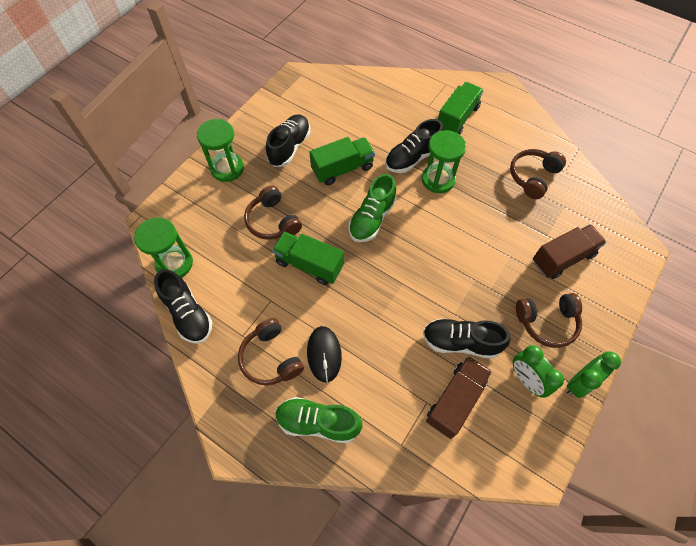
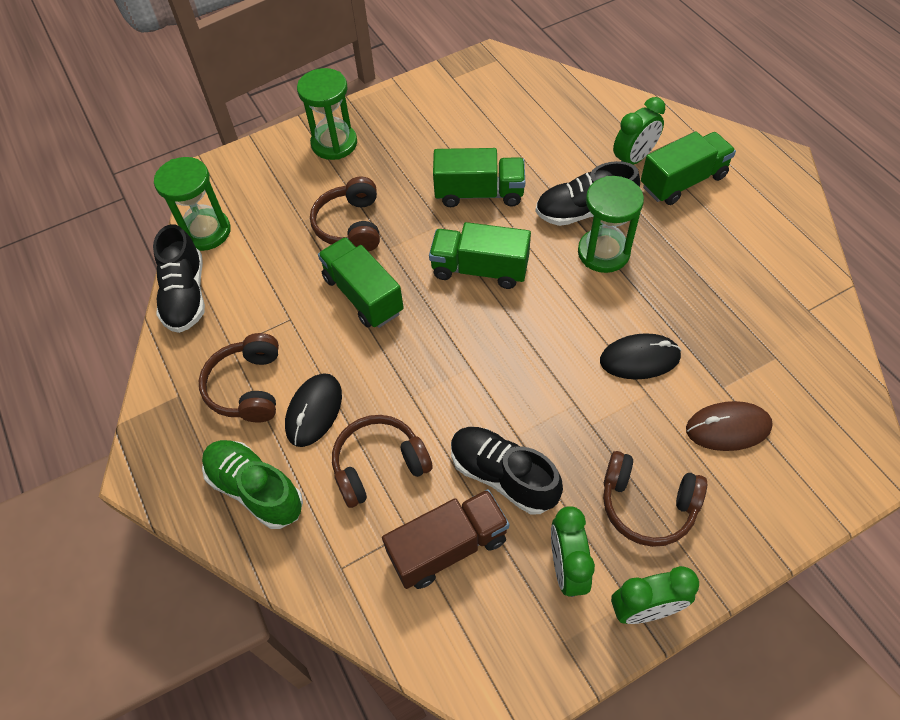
camera: 30 degrees right, 5 degrees down
black shoe [266,114,310,167] -> none
green shoe [349,174,397,242] -> green truck [429,222,531,289]
brown headphones [510,149,566,199] -> brown headphones moved to [332,415,433,508]
brown truck [533,224,606,279] -> brown mouse [686,401,773,451]
none -> black mouse [600,333,681,380]
none -> green clock [613,97,665,165]

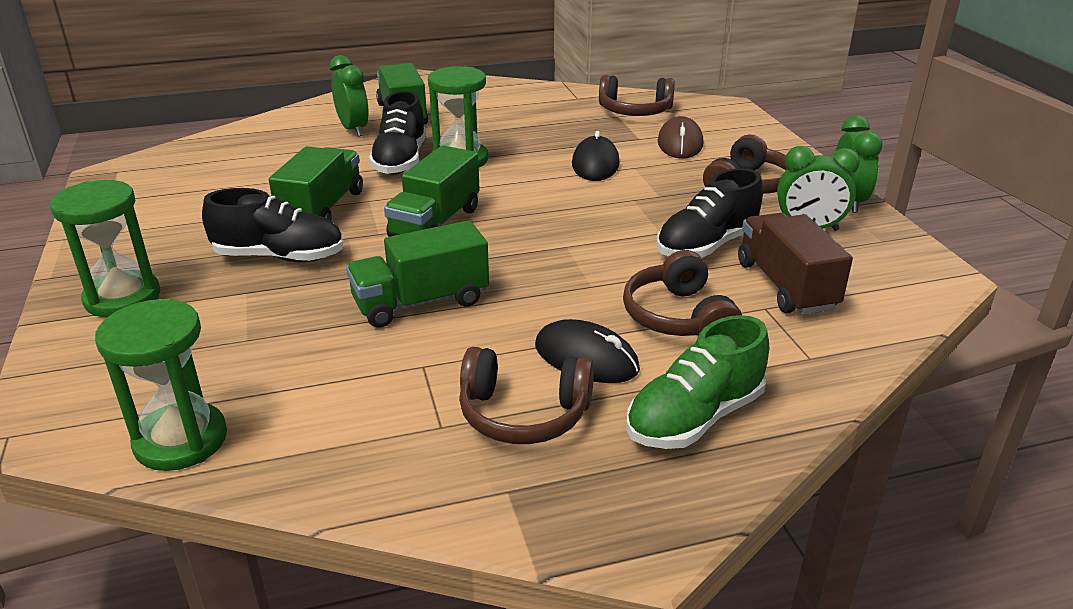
camera: 80 degrees left, 25 degrees down
black shoe [153,224,205,333] -> black shoe moved to [202,188,343,262]
brown headphones [310,177,380,252] -> brown headphones moved to [599,75,675,116]

